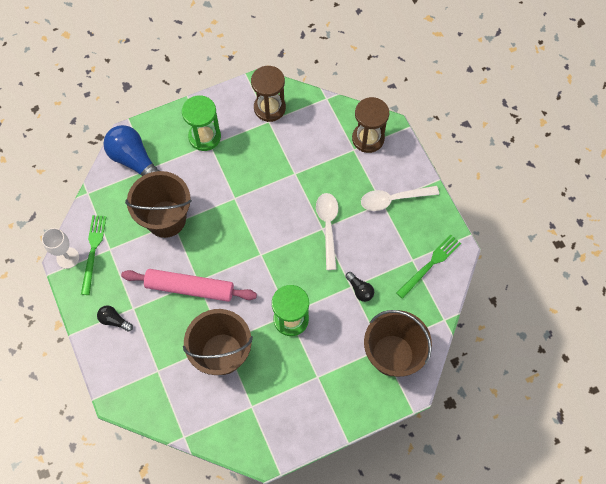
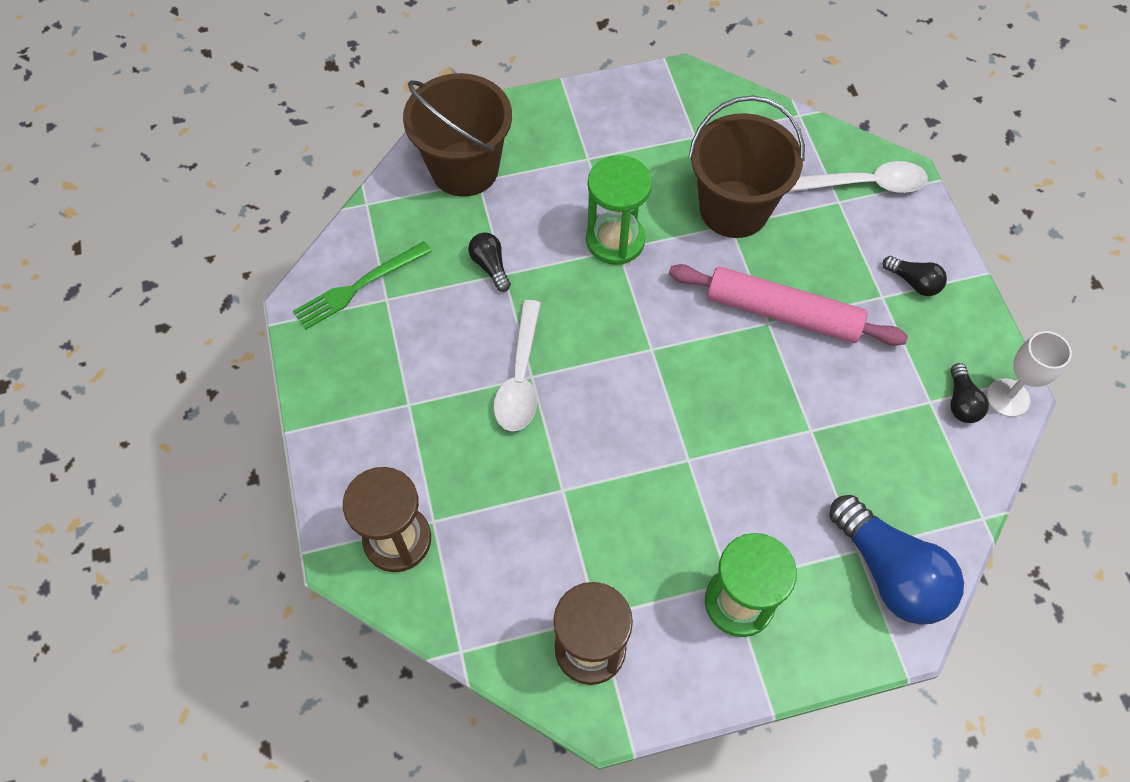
camera: 170 degrees left, 5 degrees down
green fork [81,215,106,295] -> black light bulb [950,363,989,423]
brown bucket [125,171,192,238] -> none
white spoon [361,186,439,211] -> white spoon moved to [790,161,928,193]

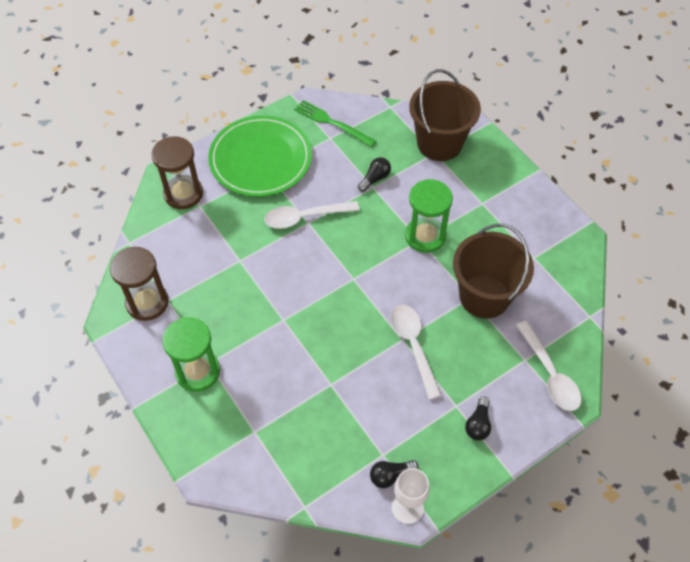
camera: 70 degrees right, 5 degrees down
pink rolling pin [669,264,908,346] -> white spoon [391,305,442,400]
blue light bulb [829,495,964,625] -> none
none -> green plate [208,115,312,197]

